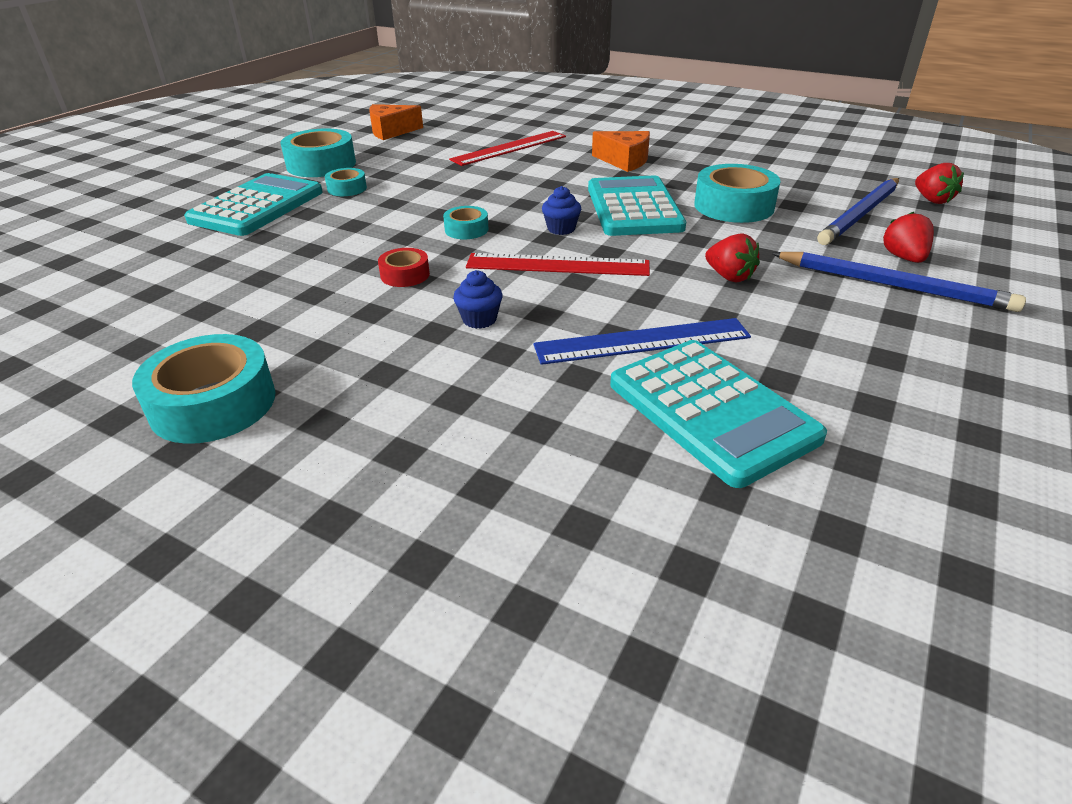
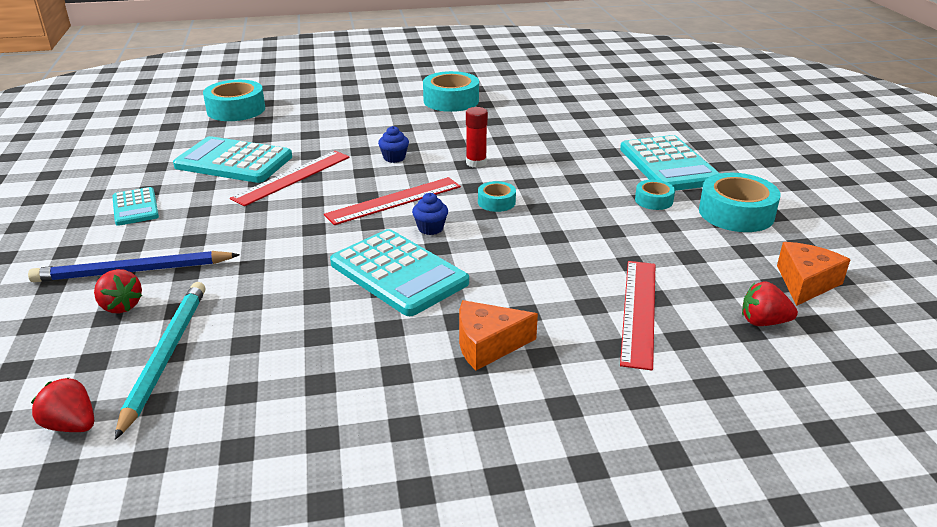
camera: 140 degrees right, 5 degrees down
red tape [378,248,430,287] -> red glue stick [466,107,488,168]
blue ruler [533,318,751,365] -> red ruler [230,151,350,206]
turquoise tape [694,164,781,223] -> turquoise tape moved to [203,80,265,121]
red strawberry [705,233,760,282] -> red strawberry moved to [742,281,798,326]
blue pencil [817,178,899,245] -> turquoise pencil [115,282,205,440]
none -> turquoise calculator [112,187,159,226]

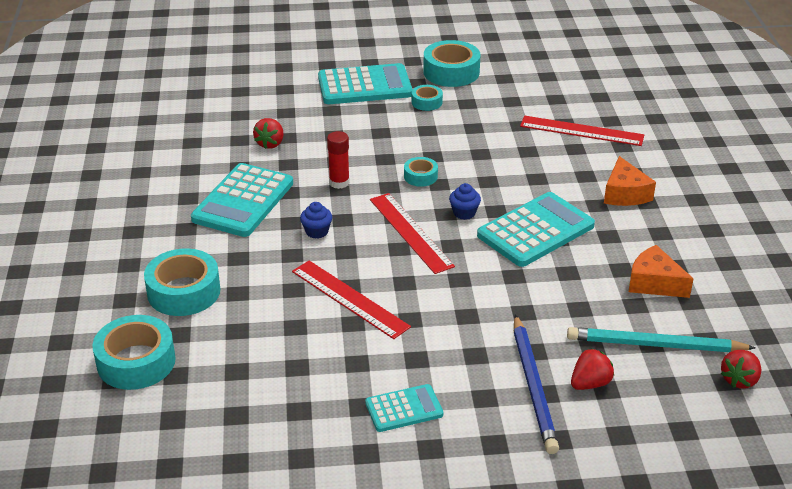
camera: 85 degrees left, 5 degrees up
turquoise calculator [173,136,292,183] -> turquoise calculator moved to [191,163,293,237]
turquoise tape [423,71,479,112] -> turquoise tape moved to [144,248,220,316]
red strawberry [742,281,798,326] -> red strawberry moved to [253,118,284,149]
orange cheese [777,242,851,306] -> orange cheese moved to [629,245,694,298]

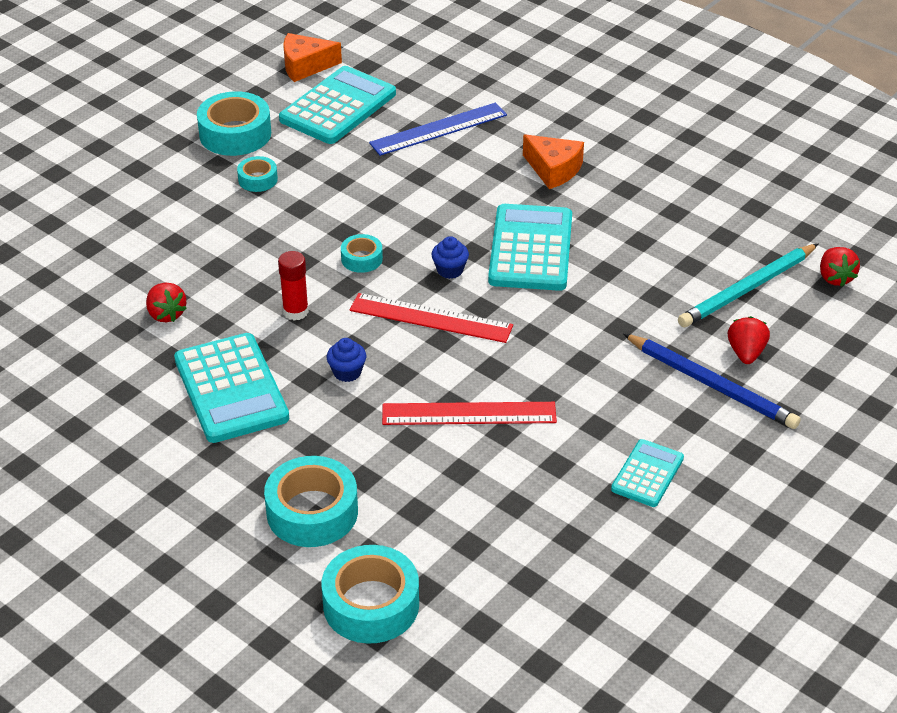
camera: 45 degrees left, 5 degrees up
turquoise calculator [318,63,413,104] -> turquoise calculator moved to [279,66,396,144]
red ruler [520,116,644,146] -> blue ruler [369,103,507,156]
orange cheese [629,245,694,298] -> orange cheese moved to [283,33,342,82]

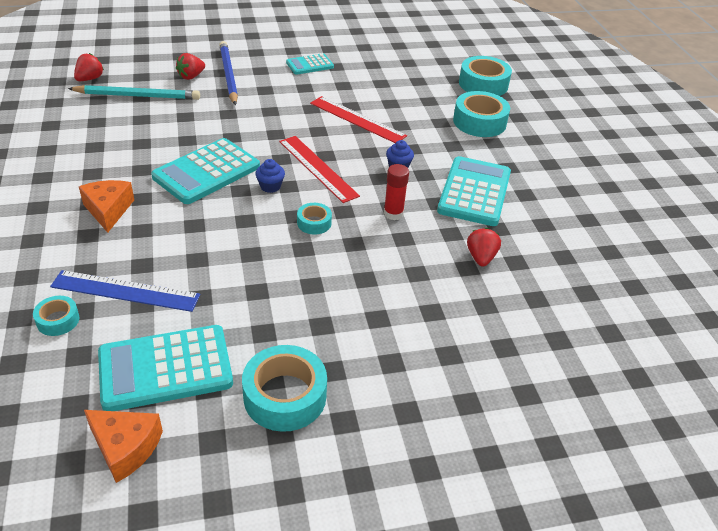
camera: 145 degrees left, 0 degrees up
turquoise tape [237,156,278,192] -> turquoise tape moved to [33,296,80,336]

